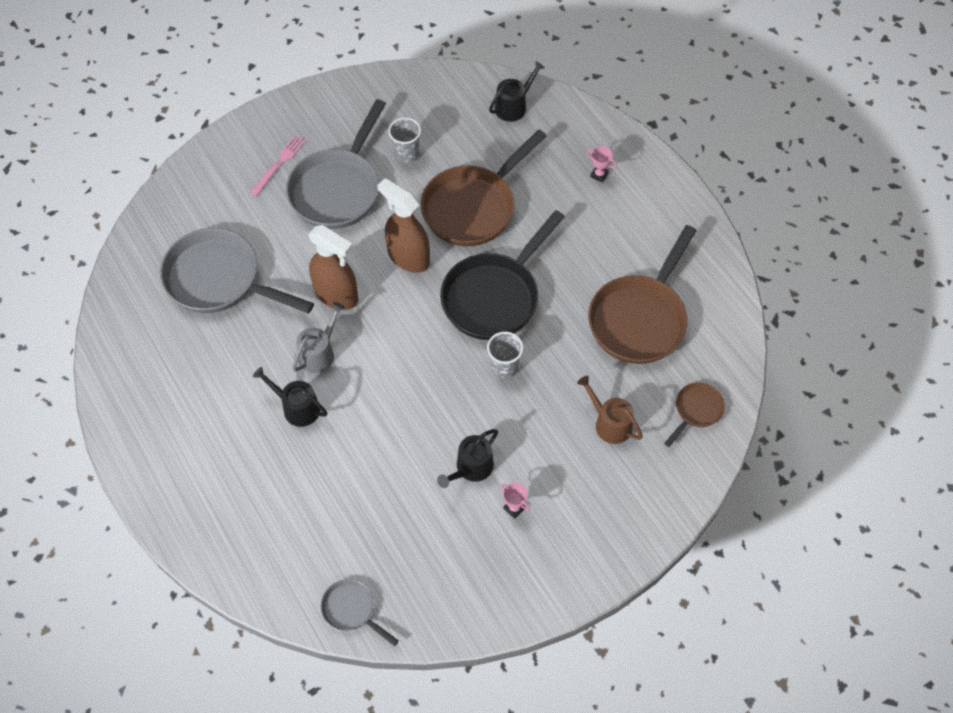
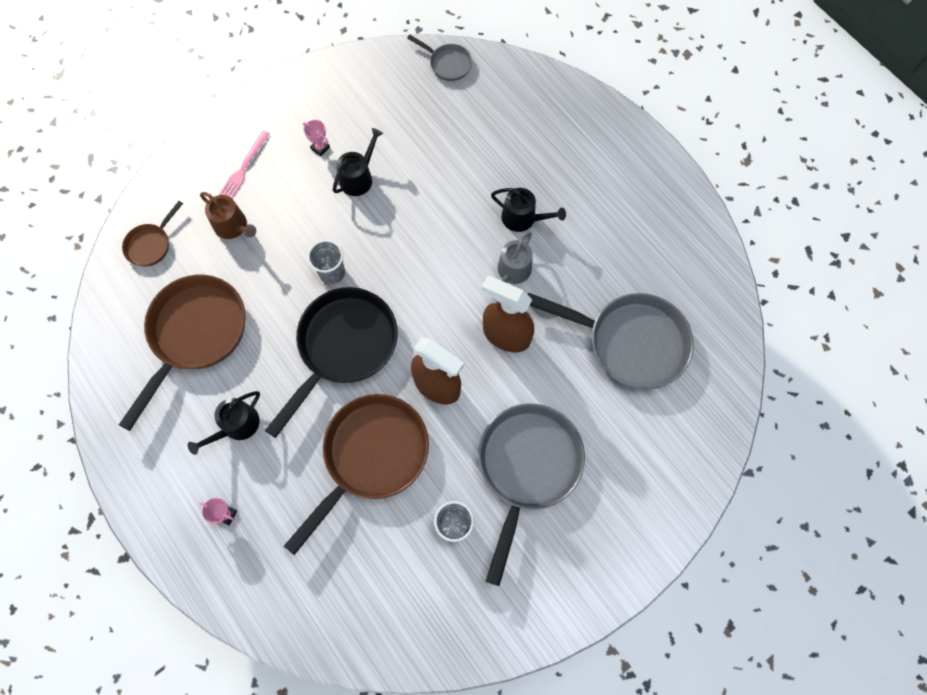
camera: 175 degrees right, 10 degrees up
pink fork [250,135,306,197] -> pink fork moved to [219,130,270,198]
black watering can [489,61,545,122] -> black watering can moved to [188,391,260,455]

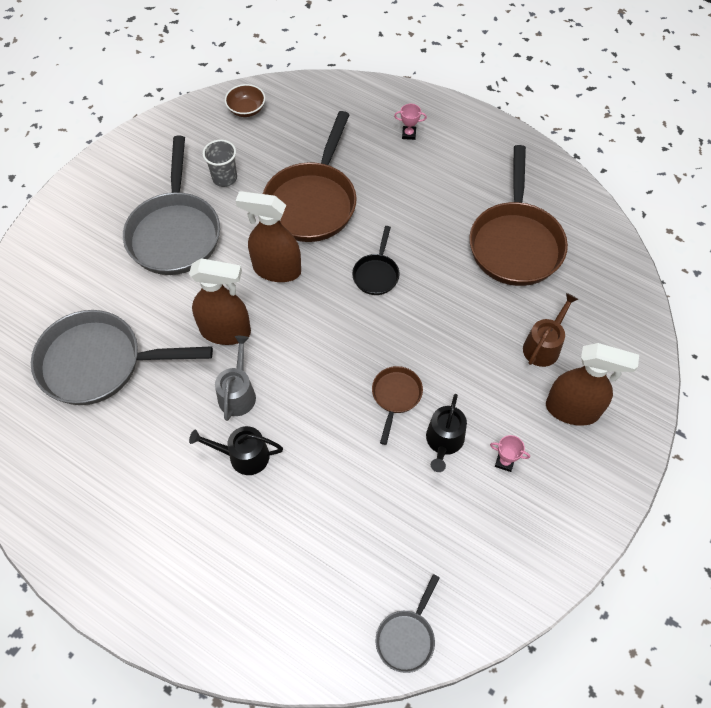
camera: 160 degrees right, 10 degrees down
brown pan [122,201,183,267] -> brown pan moved to [372,366,423,445]
black watering can [188,391,260,455] -> none
brown watering can [200,192,256,239] -> brown watering can turned 105 degrees clockwise [523,293,578,367]
pink fork [219,130,270,198] -> brown spray bottle [546,343,639,426]
black pan [265,287,398,438] -> black pan [352,226,400,295], size x0.48
grey cup [307,240,345,284] -> none
grey pan [407,35,472,81] -> grey pan turned 75 degrees counterclockwise [376,574,439,673]
none -> brown bowl [225,84,265,117]

